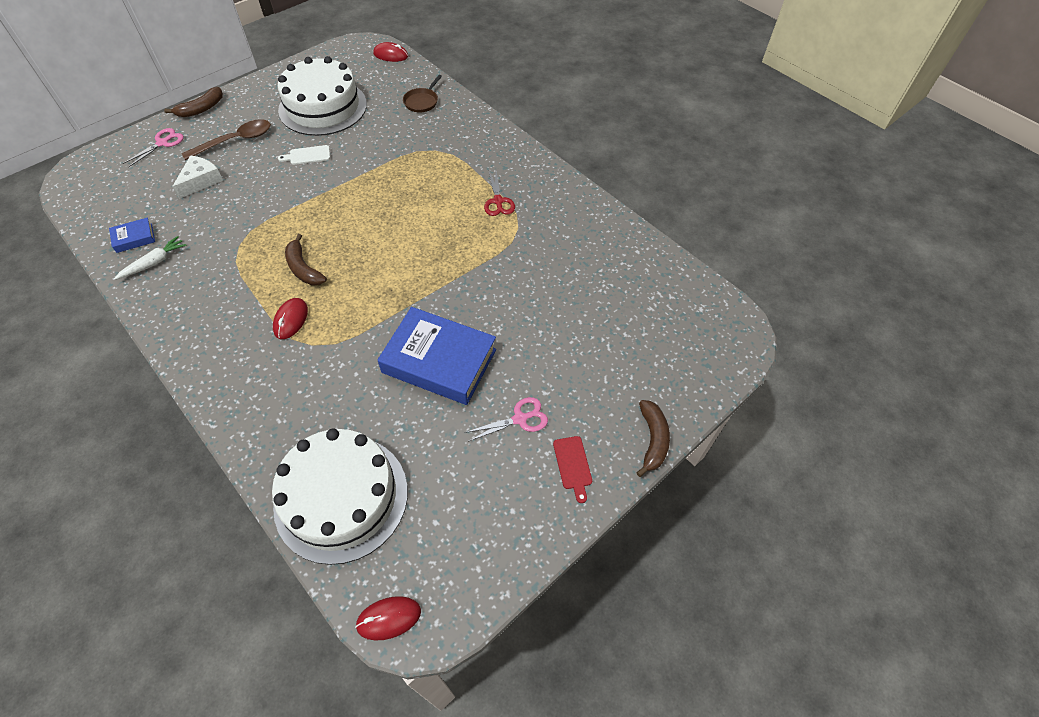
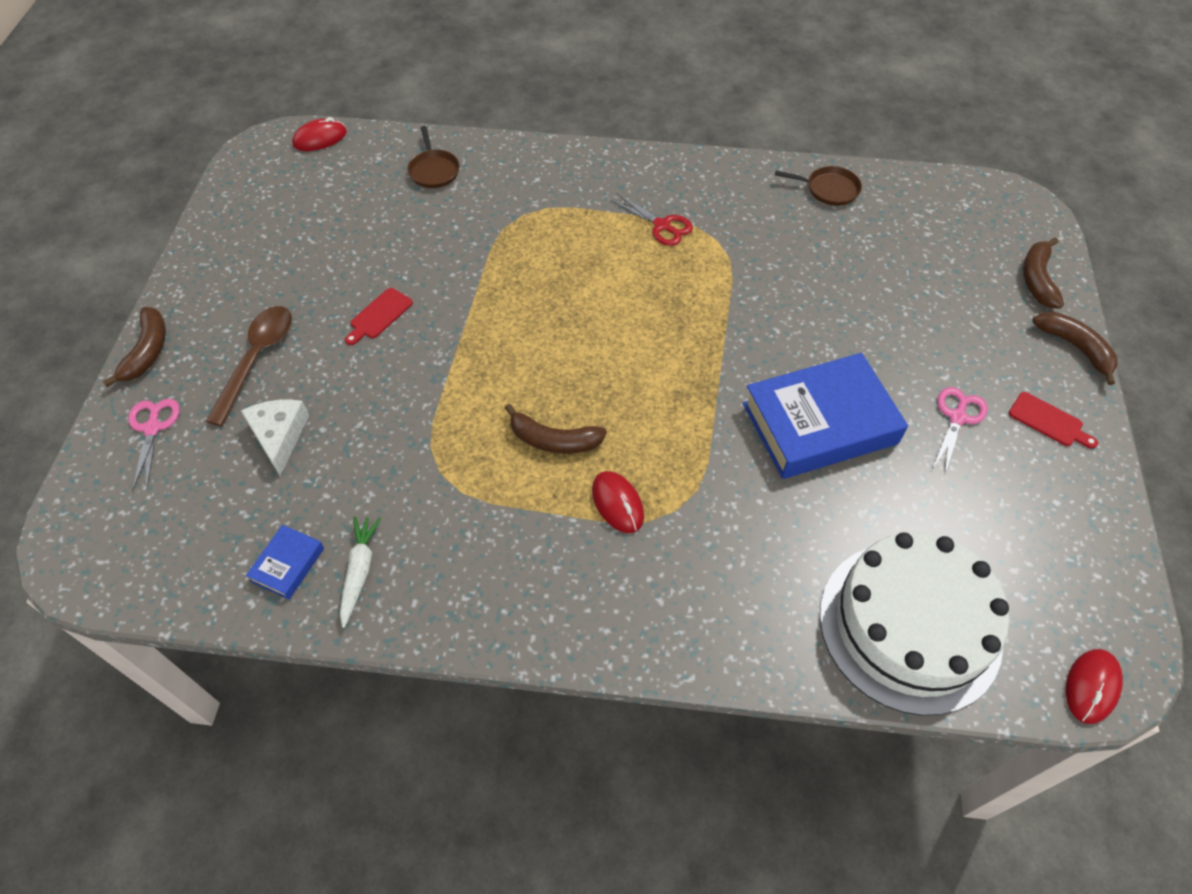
camera: 40 degrees left, 0 degrees up
white cake [277,56,367,136] -> none
white cutting board [278,145,330,165] -> red cutting board [345,288,413,345]
none -> brown pan [775,166,862,206]
none -> brown banana [1023,237,1064,309]

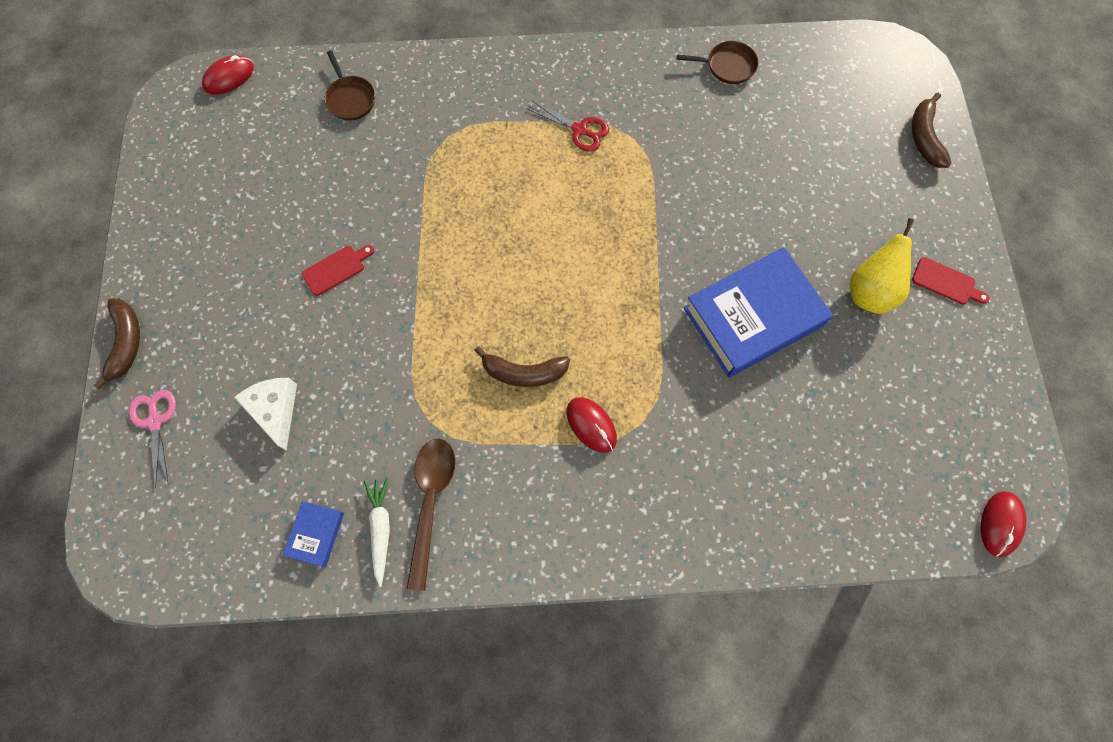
camera: 10 degrees left, 15 degrees up
brown spoon [205,306,292,426] -> brown spoon moved to [406,438,455,591]
red cutting board [345,288,413,345] -> red cutting board turned 150 degrees counterclockwise [302,245,374,296]
white cake [820,532,1009,716] -> none
pink scissors [933,387,988,473] -> yellow pear [850,219,914,314]
brown banana [1032,312,1118,385] -> none

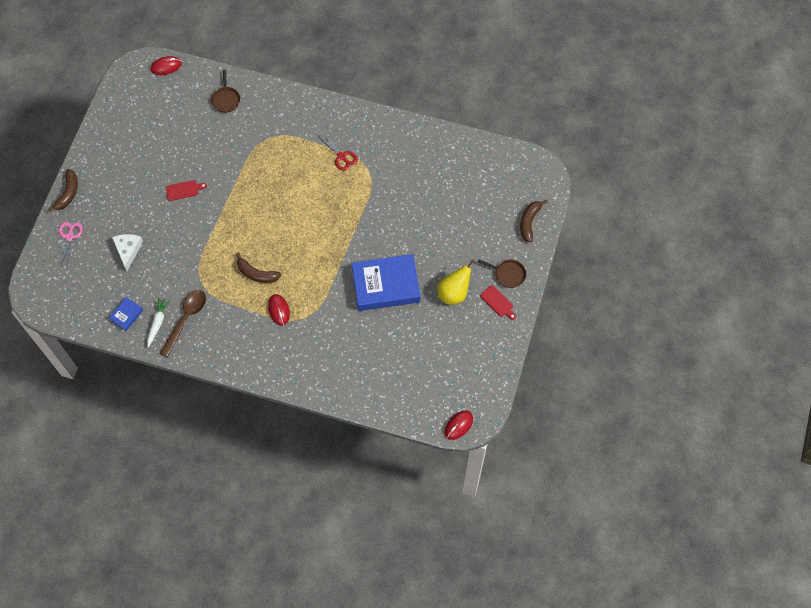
camera: 20 degrees right, 5 degrees down
brown pan [677,41,758,84] -> brown pan moved to [477,259,526,288]

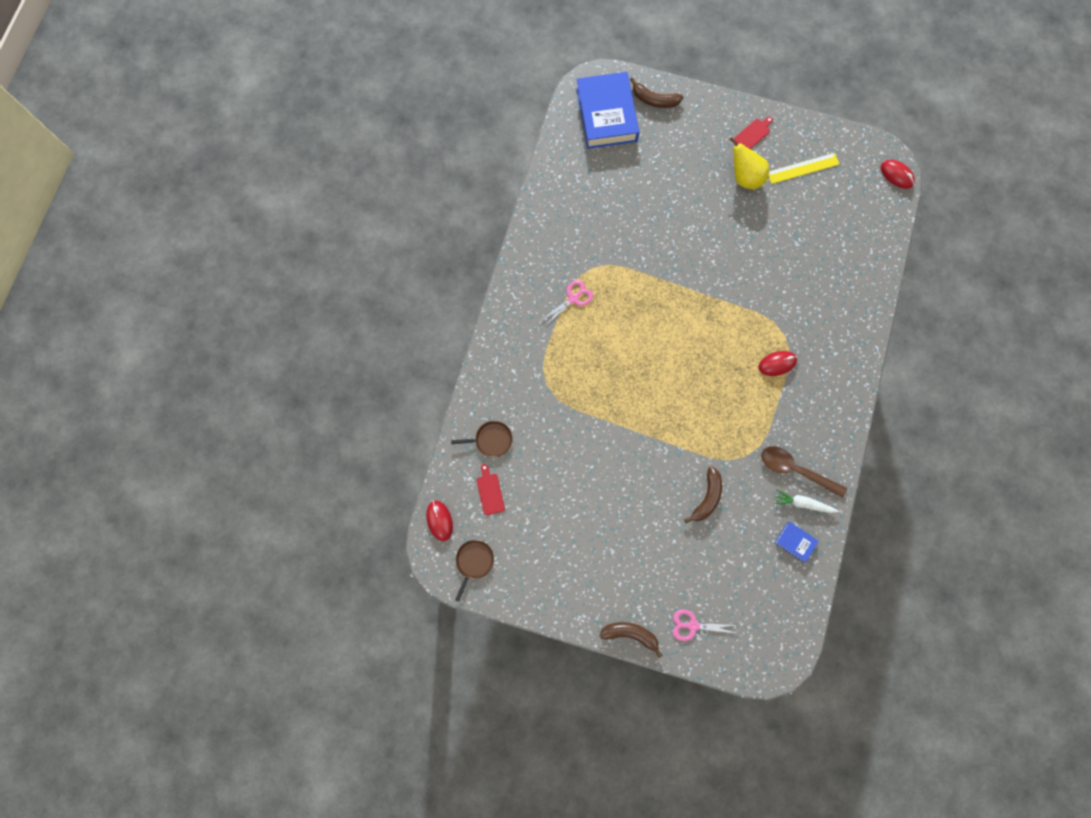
camera: 90 degrees left, 10 degrees up
white cheese [112,234,143,271] -> none
red cutting board [166,180,207,201] -> red cutting board moved to [477,464,505,515]
brown banana [236,253,281,283] -> brown banana moved to [684,466,722,523]
red scissors [319,133,358,171] -> pink scissors [542,280,593,326]
blue book [352,254,421,311] -> blue book moved to [576,72,639,149]
brown pan [477,259,526,288] -> brown pan moved to [455,540,494,602]
none -> yellow ruler [768,153,839,184]

